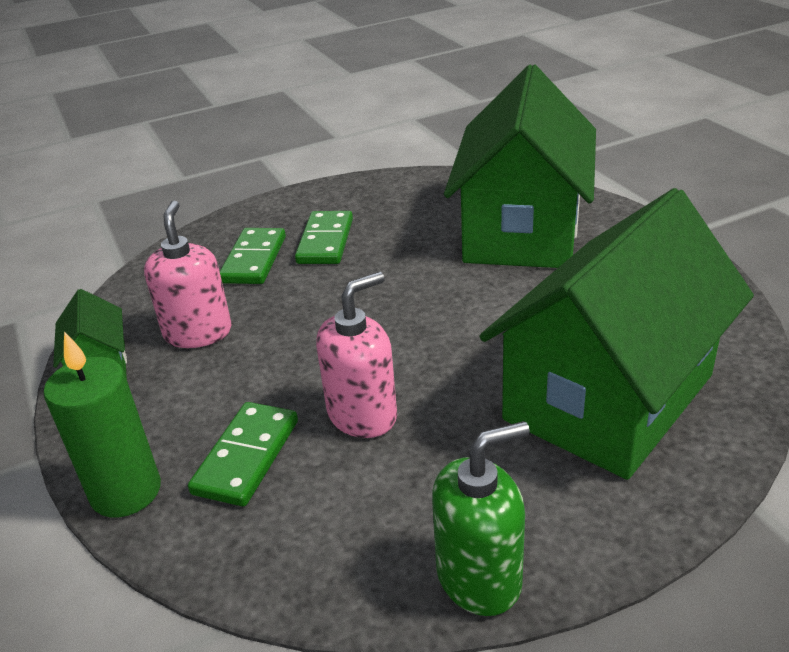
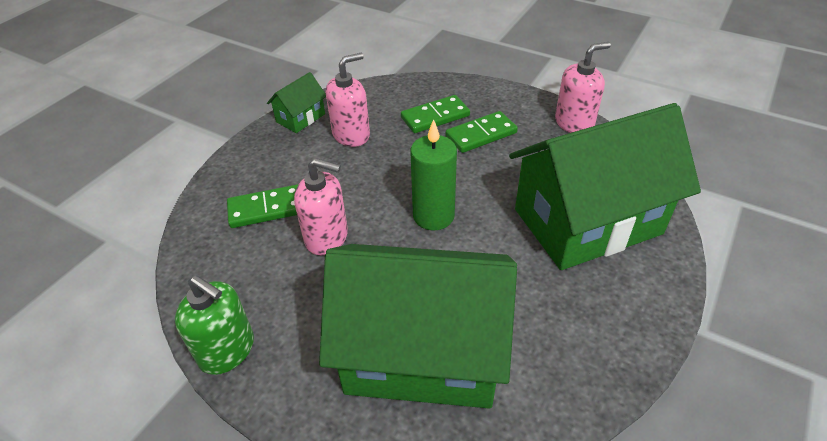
camera: 55 degrees right, 10 degrees up
green candle [44,331,161,518] -> green candle moved to [410,119,457,230]
none -> pink soap dispenser [555,42,611,133]

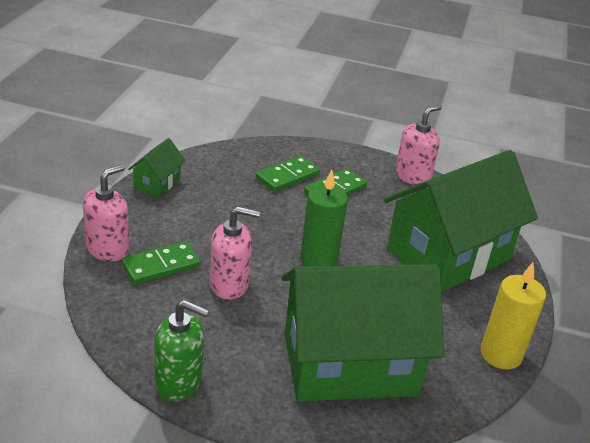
camera: 20 degrees left, 10 degrees down
pink soap dispenser [326,53,370,147] -> pink soap dispenser moved to [83,164,129,261]
none -> yellow candle [481,263,546,369]

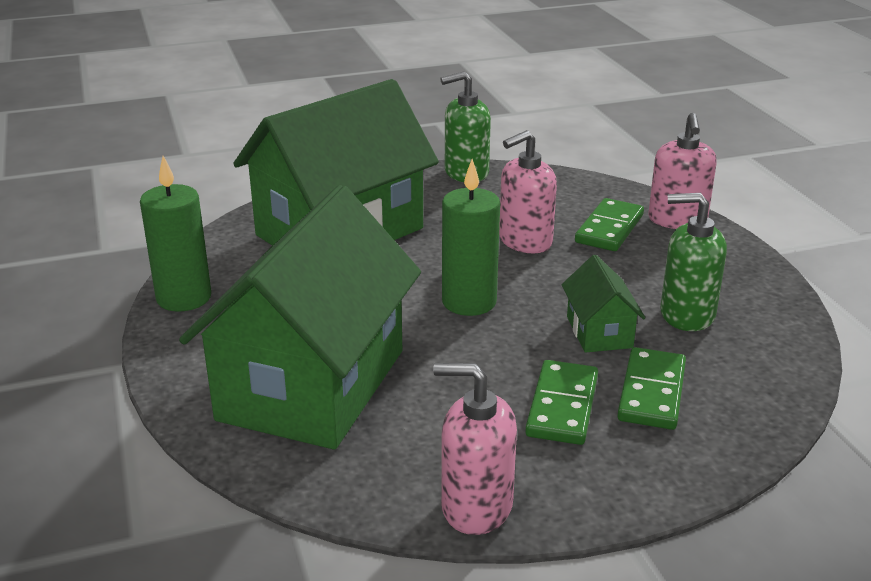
camera: 150 degrees right, 5 degrees down
green house [128,138,186,197] -> green house moved to [562,255,645,353]
pink soap dispenser [395,105,442,185] -> pink soap dispenser turned 90 degrees clockwise [433,363,517,535]
yellow candle [481,263,546,369] -> green candle [140,156,211,312]
none -> green soap dispenser [660,193,727,331]

